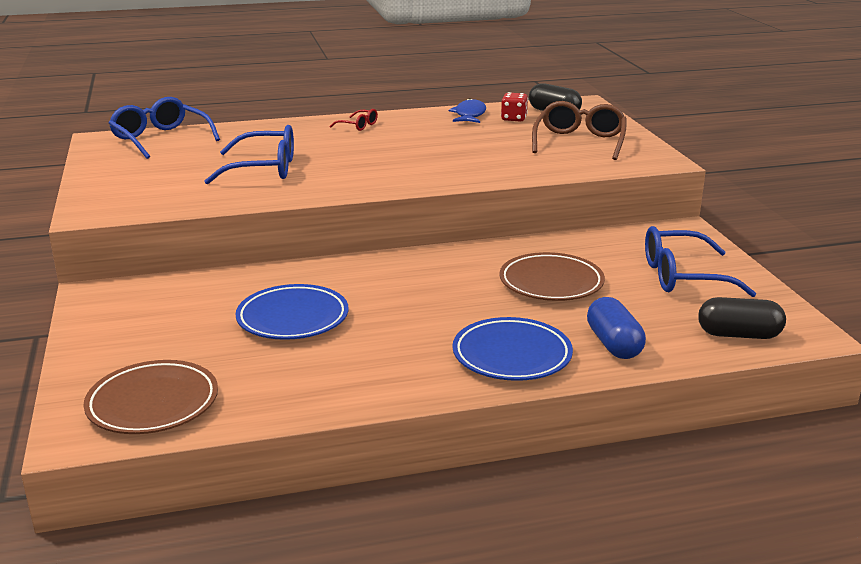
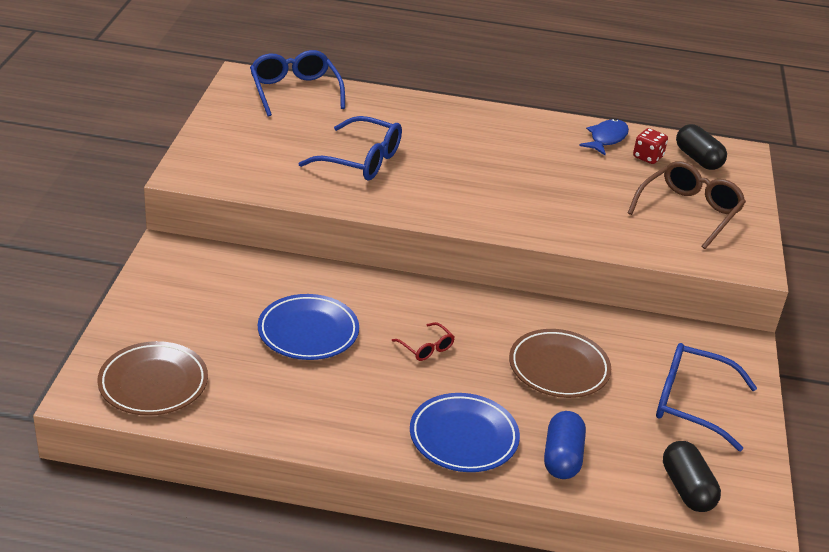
camera: 20 degrees right, 10 degrees up
red glasses [330,109,378,131] -> red glasses moved to [392,322,455,361]
black capsule [698,297,786,339] -> black capsule turned 45 degrees clockwise [663,441,721,512]

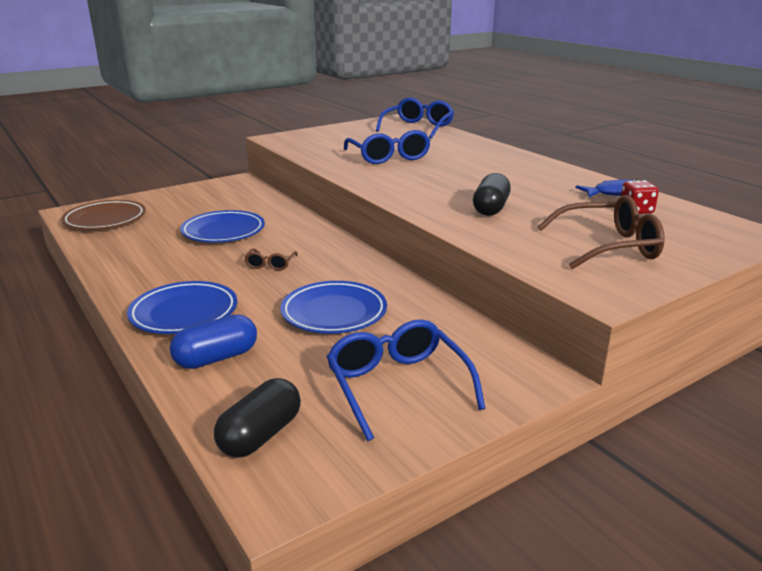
camera: 50 degrees right, 10 degrees down
red glasses [392,322,455,361] -> brown glasses [245,249,298,271]
brown plate [509,329,611,398] -> blue plate [280,281,387,334]
black capsule [676,124,727,170] -> black capsule moved to [473,173,511,216]

